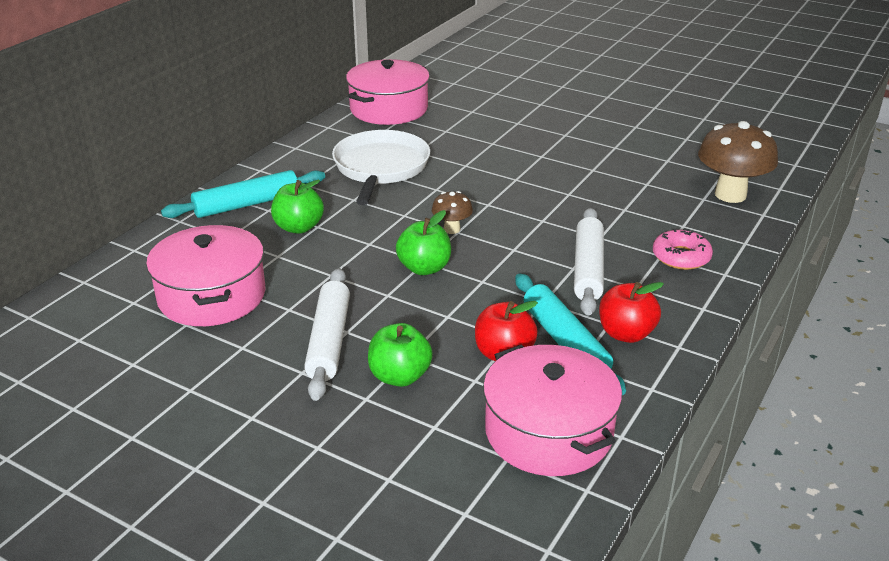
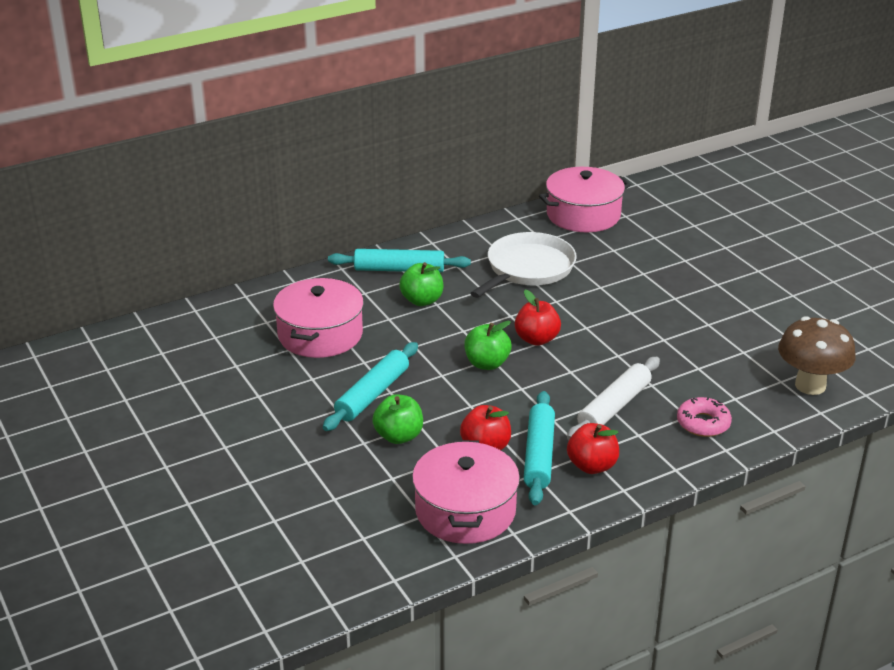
camera: 30 degrees right, 0 degrees up
white rolling pin [304,268,350,401] -> turquoise rolling pin [323,342,418,431]
brown mushroom [432,191,473,234] -> red apple [515,290,561,346]

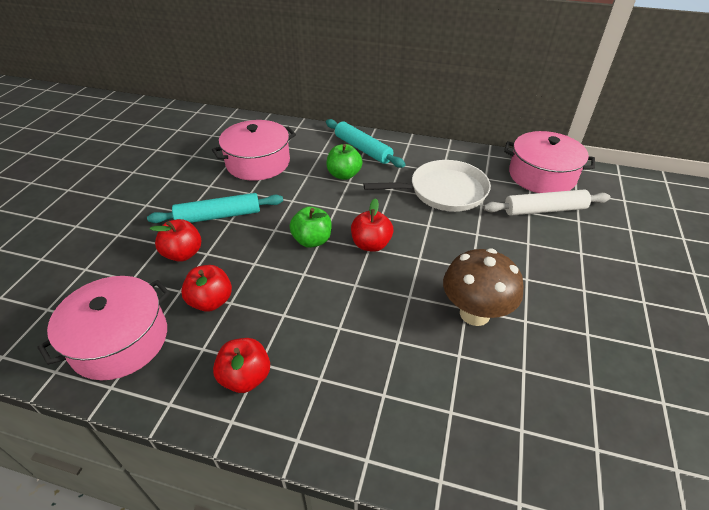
camera: 45 degrees right, 10 degrees up
green apple [372,394,423,444] -> red apple [150,219,201,262]
turquoise rolling pin [524,391,555,505] -> none
white rolling pin [567,357,660,441] -> white rolling pin moved to [483,189,611,216]
pink donut [677,397,732,437] -> none
brown mushroom [778,316,856,395] -> brown mushroom moved to [443,248,524,326]

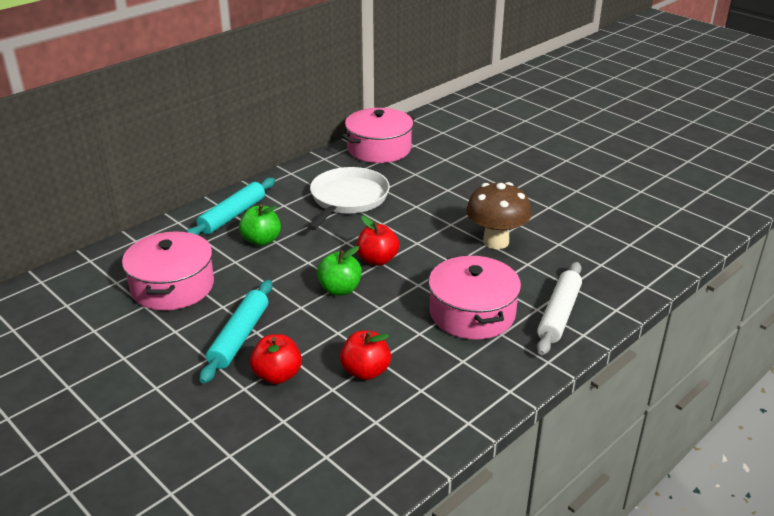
camera: 60 degrees left, 10 degrees down
pink pot [38,276,170,380] -> pink pot moved to [428,255,521,340]
red apple [213,338,270,393] -> none
turquoise rolling pin [326,119,405,168] -> turquoise rolling pin turned 45 degrees counterclockwise [187,178,275,235]
white rolling pin [483,189,611,216] -> white rolling pin moved to [537,262,582,355]

